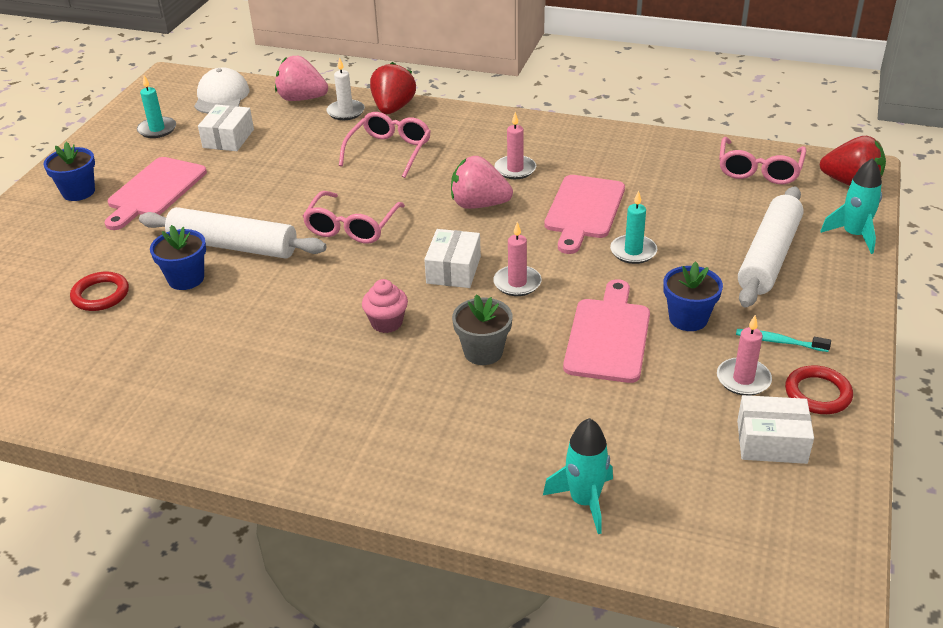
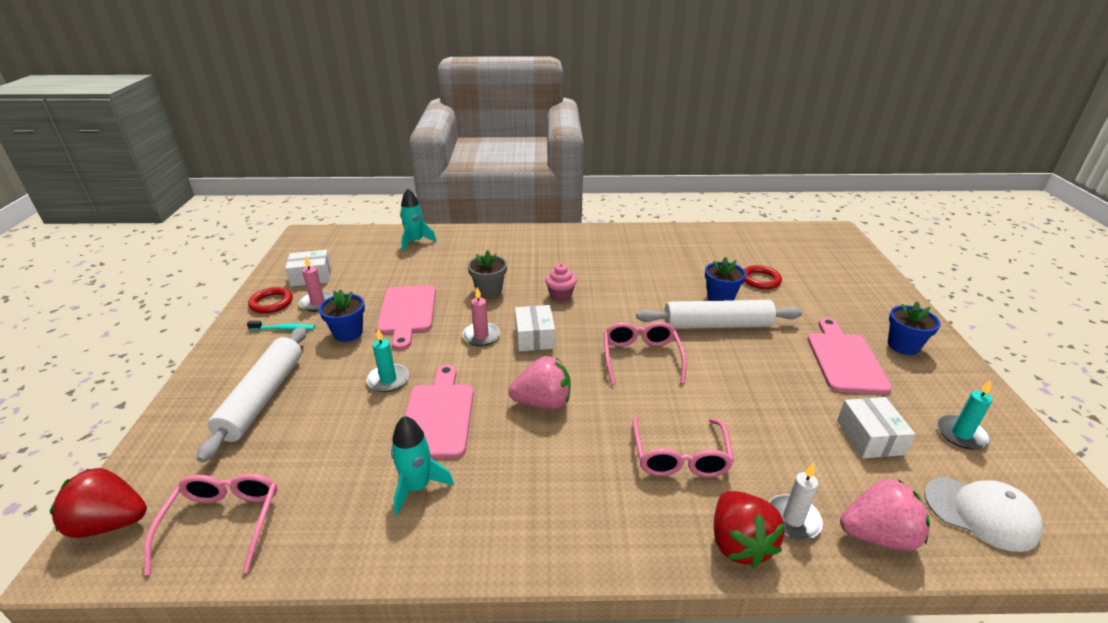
camera: 160 degrees right, 5 degrees down
white cap [194,67,250,114] -> white cap turned 45 degrees counterclockwise [924,477,1043,552]
pink candle [495,112,536,179] -> none
turquoise rocket [820,158,882,254] -> turquoise rocket moved to [391,416,454,515]

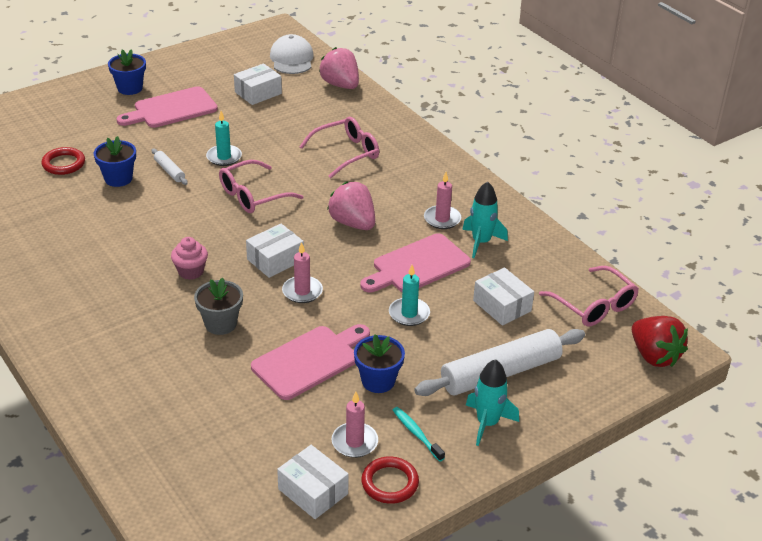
camera: 125 degrees left, 5 degrees up
pink glasses [144,473,277,575] -> pink glasses turned 90 degrees counterclockwise [539,266,639,327]
turquoise rocket [400,188,437,251] -> turquoise rocket moved to [466,359,519,446]
white rolling pin [637,300,802,329] -> white rolling pin [152,149,188,185], size x0.45
red strawberry [714,491,785,568] -> none
white candle [769,463,823,540] -> none
turquoise candle [937,380,992,449] -> turquoise candle moved to [206,111,242,166]
none -> pink candle [424,172,461,229]
none -> white box [473,267,534,326]

